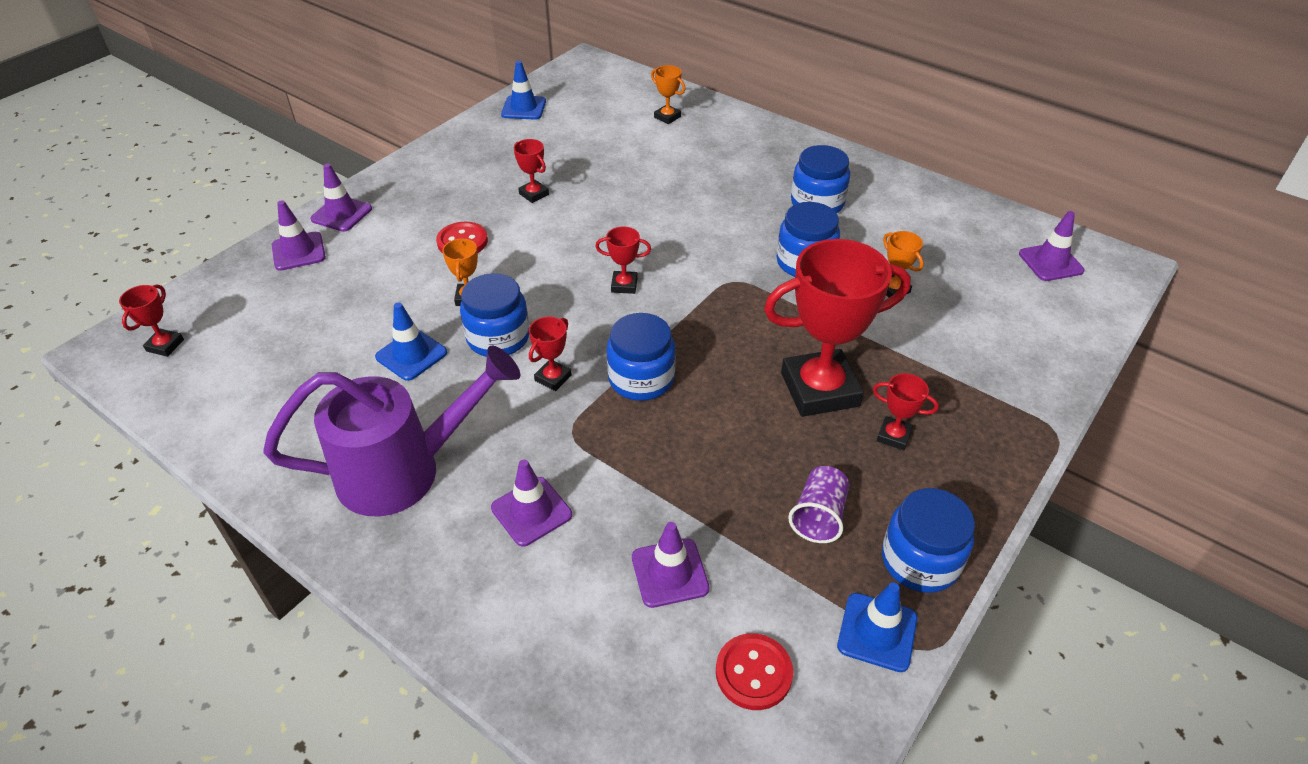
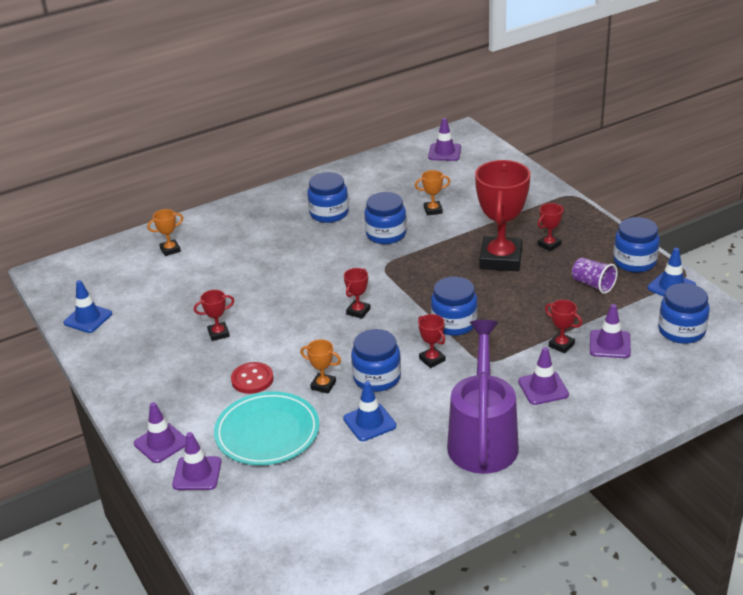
camera: 65 degrees left, 10 degrees down
red trophy [119,284,184,357] -> red trophy moved to [545,300,582,353]
red button [716,633,793,710] -> blue jar [658,283,710,344]
none -> turquoise plate [214,392,319,465]

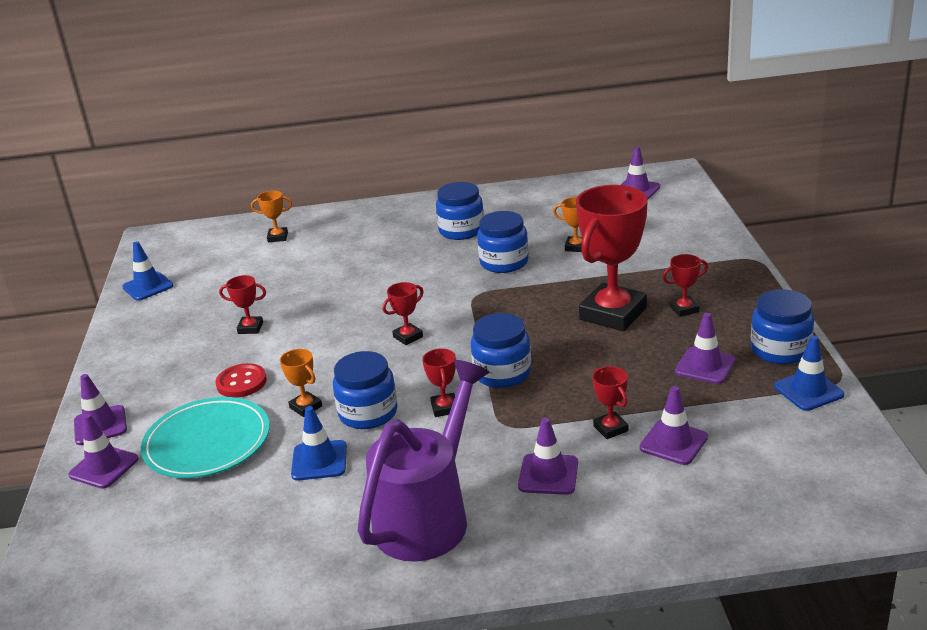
camera: 25 degrees right, 5 degrees down
purple cup [572,257,618,294] -> purple traffic cone [675,313,735,384]
blue jar [658,283,710,344] -> none

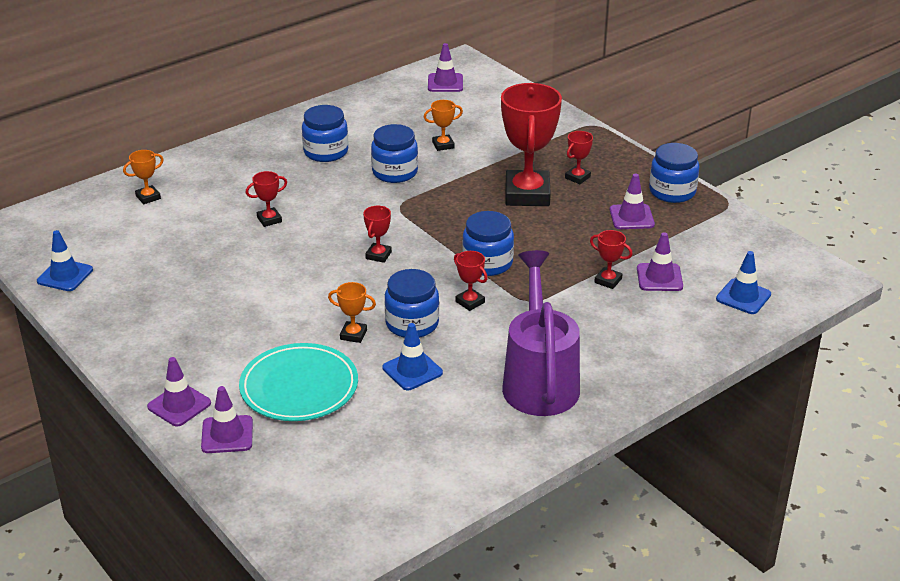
camera: 35 degrees left, 5 degrees up
red button [216,363,267,398] -> none
red trophy [219,275,266,334] -> red trophy moved to [246,171,287,227]
purple traffic cone [518,418,578,495] -> none
blue traffic cone [774,335,845,411] -> blue traffic cone moved to [716,251,771,314]

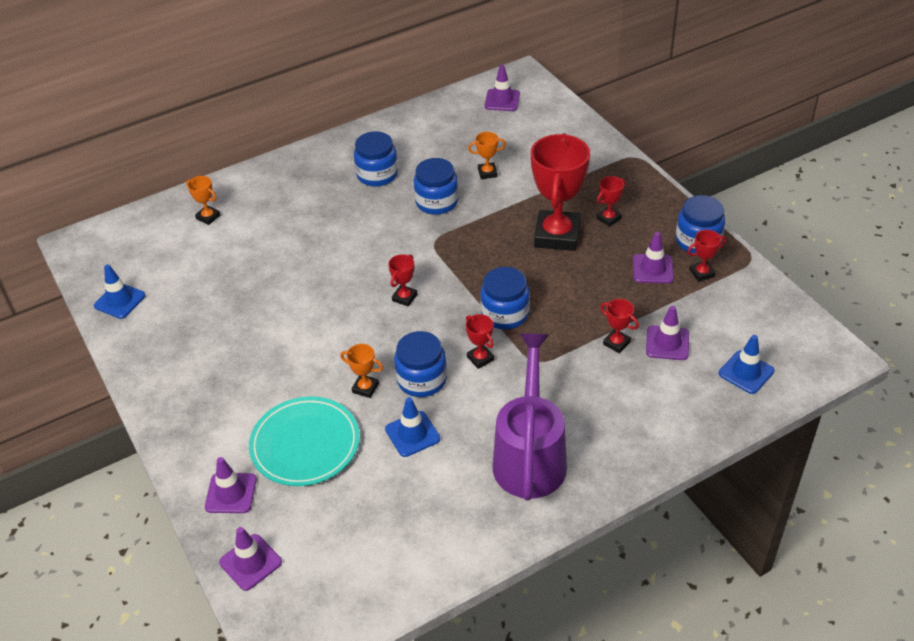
camera: 10 degrees right, 10 degrees up
orange trophy [123,150,164,204] -> orange trophy turned 60 degrees clockwise [186,176,220,225]
purple traffic cone [147,357,211,427] -> purple traffic cone moved to [219,527,282,591]
red trophy [246,171,287,227] -> red trophy moved to [687,230,726,282]

